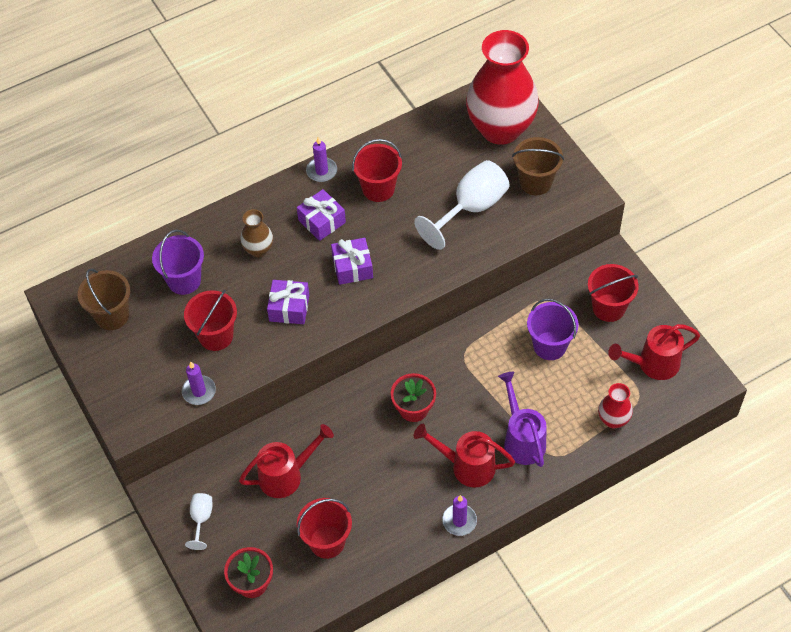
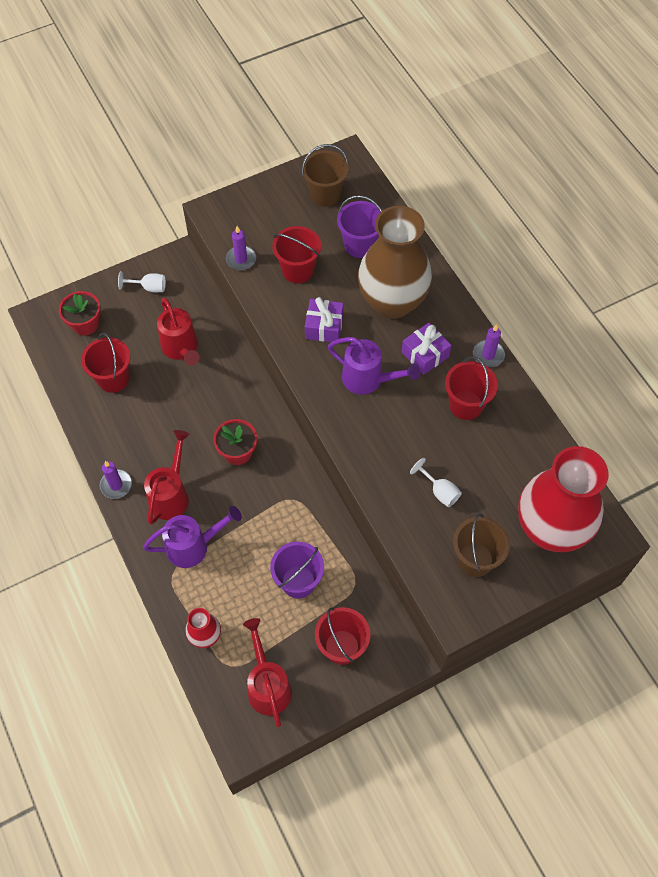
camera: 90 degrees right, 5 degrees up
brown vase [240,209,273,257] -> brown vase [358,206,432,319], size x2.28
purple gift [331,238,373,285] -> purple watering can [328,337,420,395]
white goblet [414,160,510,250] -> white goblet [410,458,462,507], size x0.50

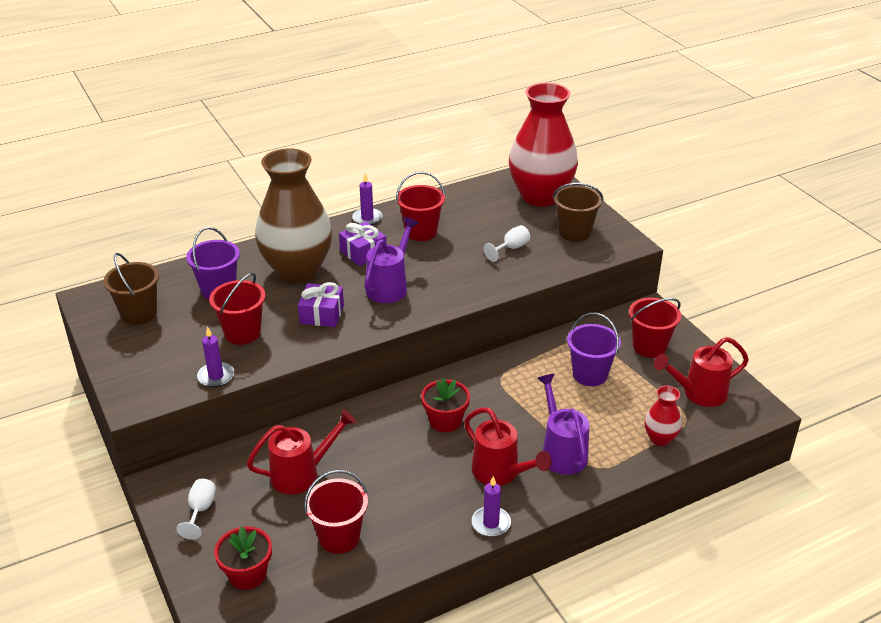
camera: 90 degrees left, 25 degrees down
red watering can [144,430,190,525] -> red watering can turned 150 degrees counterclockwise [464,407,552,486]

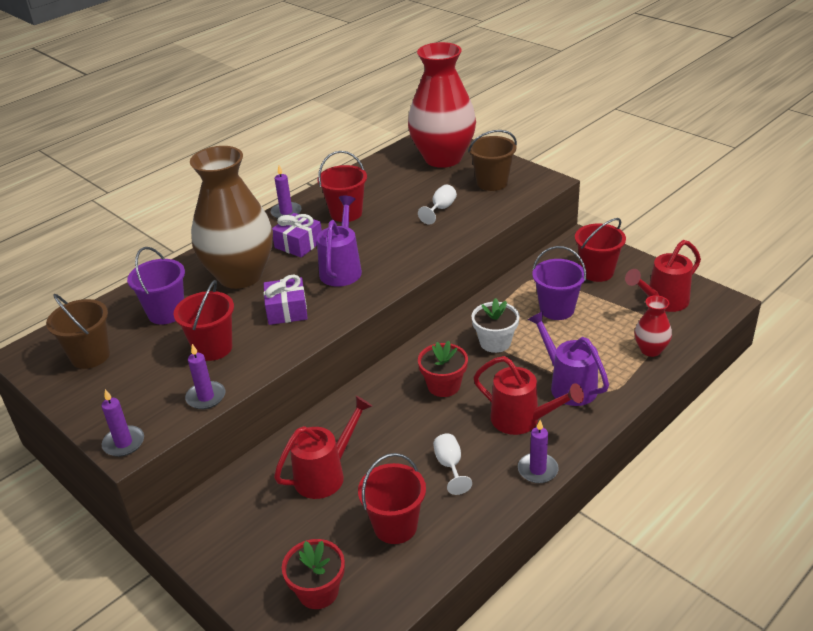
camera: 15 degrees left, 0 degrees up
white goblet [176,479,216,540] -> white goblet moved to [433,433,472,495]
none -> purple candle [101,389,144,457]
none -> white flower pot [471,298,520,353]

